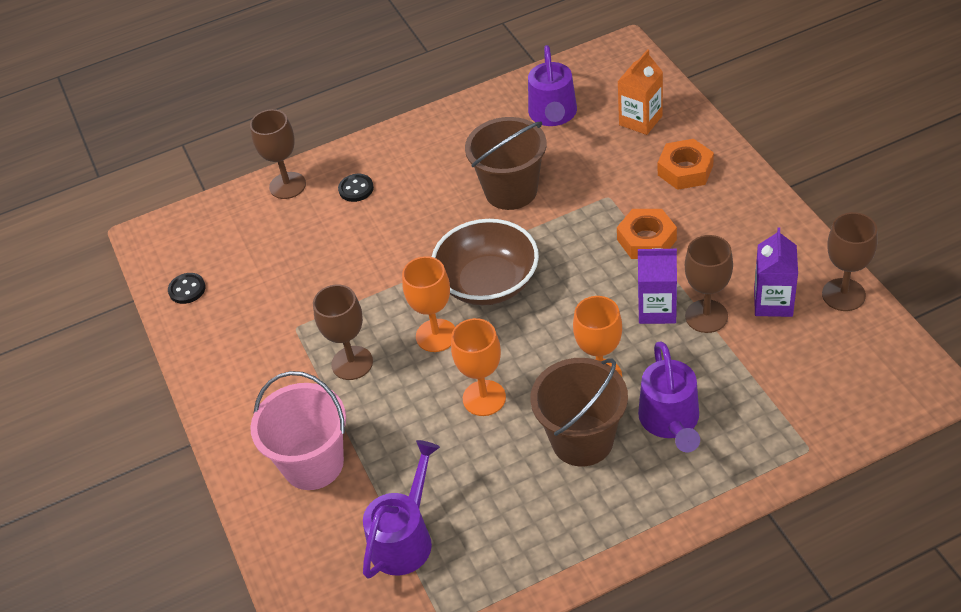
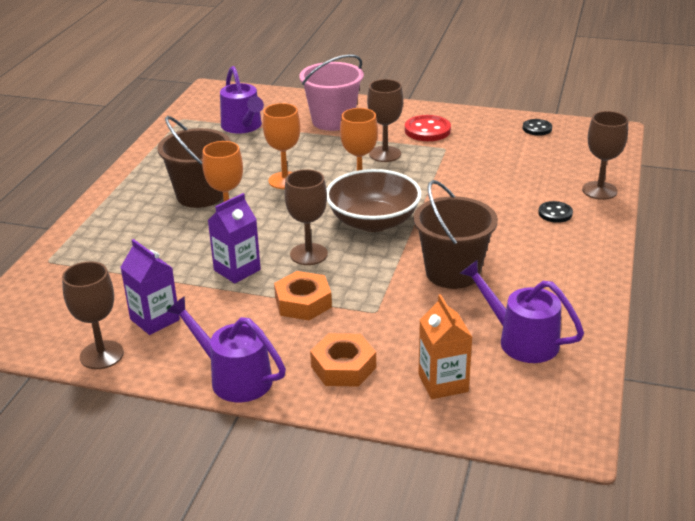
camera: 125 degrees right, 15 degrees down
purple watering can [638,341,700,452] -> purple watering can moved to [166,296,286,402]
brown goblet [685,235,733,333] -> brown goblet moved to [284,169,328,265]
none -> red button [405,115,451,141]

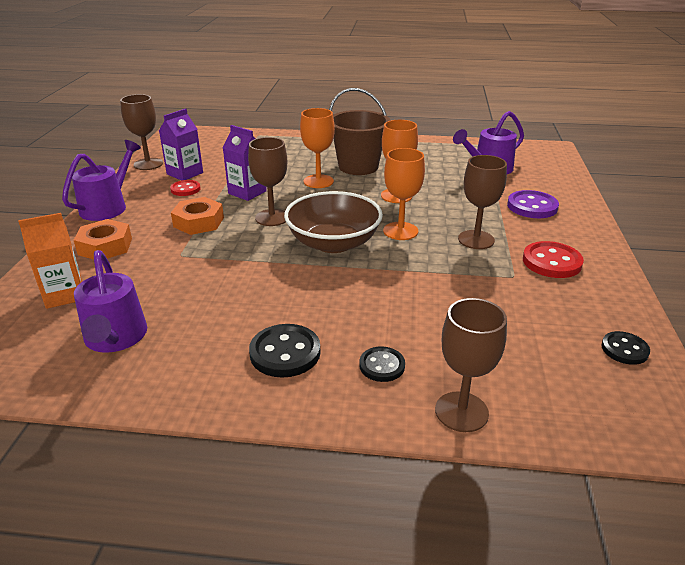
camera: 80 degrees right, 0 degrees up
pink bucket [299,54,364,131] -> purple button [507,190,559,218]
brown bucket [413,180,498,289] -> none
purple watering can [460,260,584,363] -> purple watering can turned 135 degrees clockwise [74,250,147,353]
none -> red button [170,180,201,196]
none -> black button [249,324,320,378]

